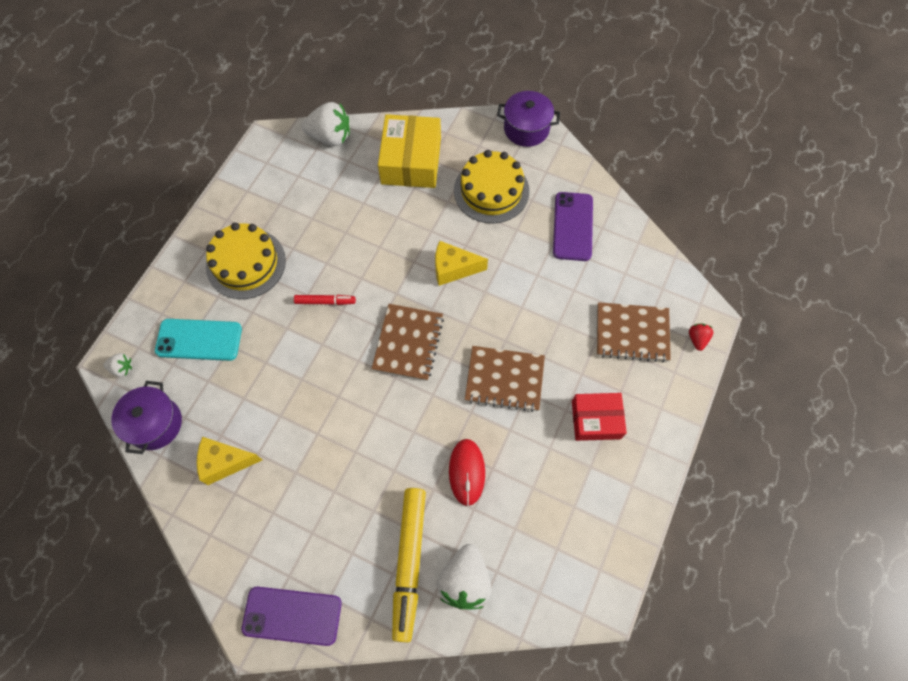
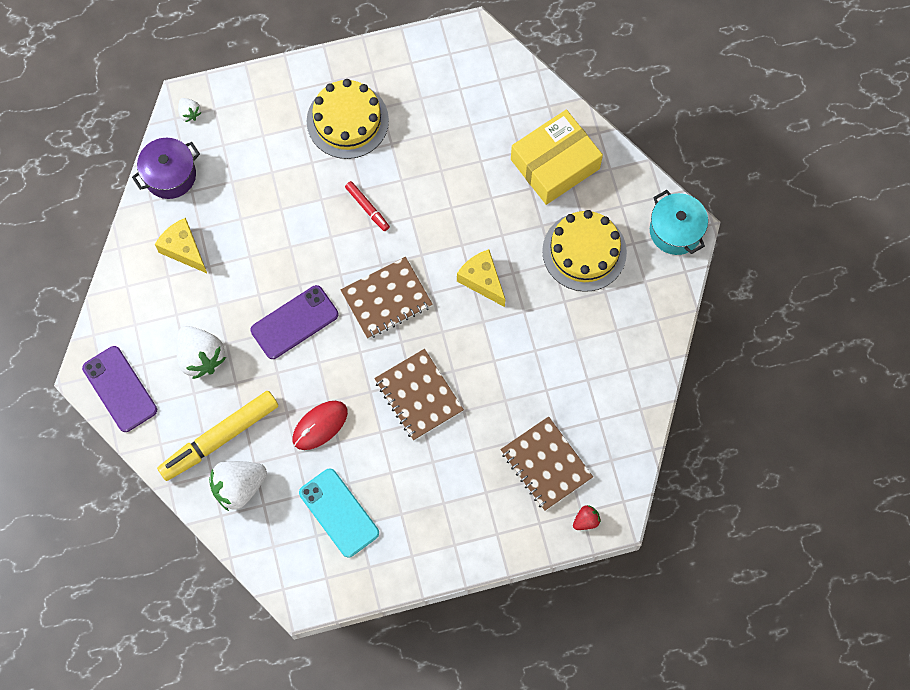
camera: 50 degrees right, 5 degrees up
turquoise phone [155,319,242,361] -> turquoise phone moved to [299,468,379,558]
white strawberry [301,102,350,146] -> white strawberry moved to [177,326,226,379]
purple pot [497,91,560,147] -> turquoise pot [650,190,708,255]
purple phone [553,192,593,261] -> purple phone moved to [251,285,338,359]
red box [572,393,627,441] -> none

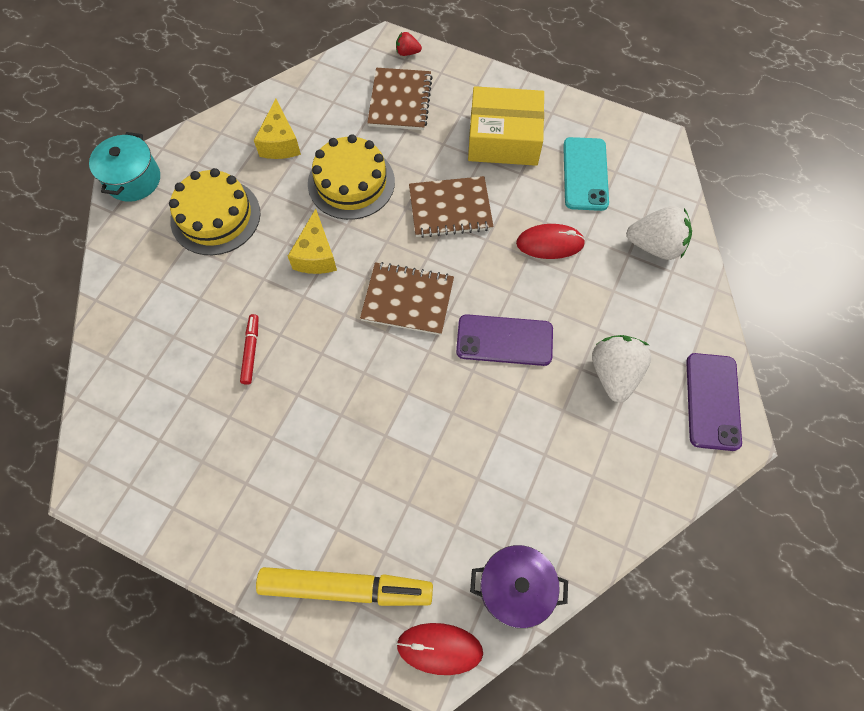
camera: 140 degrees left, 5 degrees down
yellow cheese [155,218,207,273] -> yellow cheese moved to [254,99,301,159]
yellow marker [157,391,278,481] -> yellow marker moved to [256,567,433,606]
white strawberry [178,98,201,122] -> red mouse [396,623,483,675]
yellow cake [307,79,389,159] -> yellow cake moved to [308,134,395,220]
red marker [345,181,390,231] -> red marker moved to [240,314,258,385]
brown notebook [374,349,464,441] -> brown notebook turned 75 degrees clockwise [409,176,493,238]
yellow box [511,110,603,205] -> yellow box moved to [468,86,544,166]

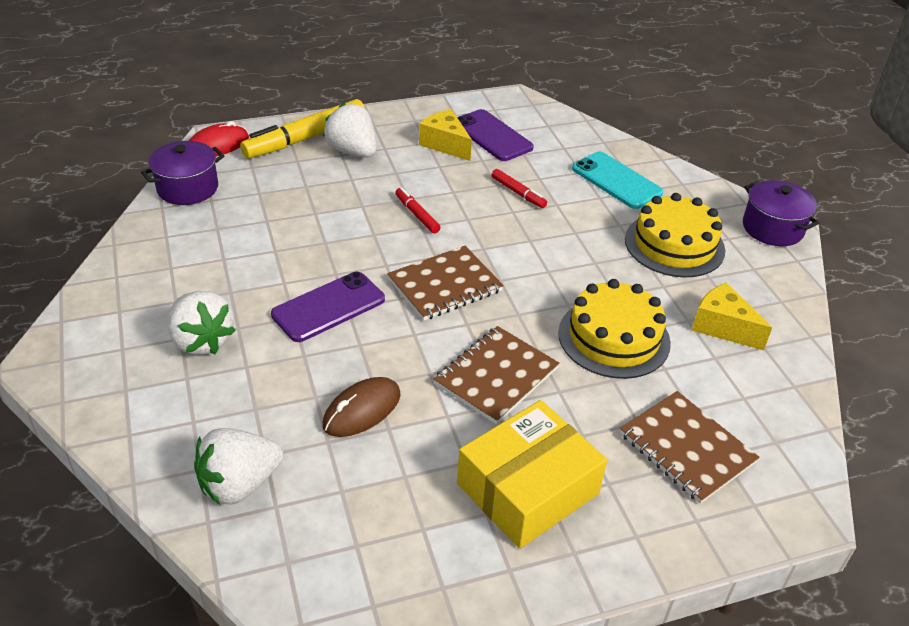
camera: 135 degrees right, 25 degrees down
turquoise pot [89,132,160,202] -> purple pot [743,180,819,246]
yellow cheese [288,209,337,274] -> yellow cheese moved to [419,109,472,161]
red strawberry [396,32,422,56] -> none
red mouse [516,224,585,259] -> brown mouse [323,377,401,437]
turquoise phone [563,137,609,211] -> turquoise phone moved to [572,152,663,209]
purple phone [686,353,742,451] -> purple phone moved to [457,109,534,161]
none -> white strawberry [323,103,377,157]
none -> red marker [395,188,441,234]

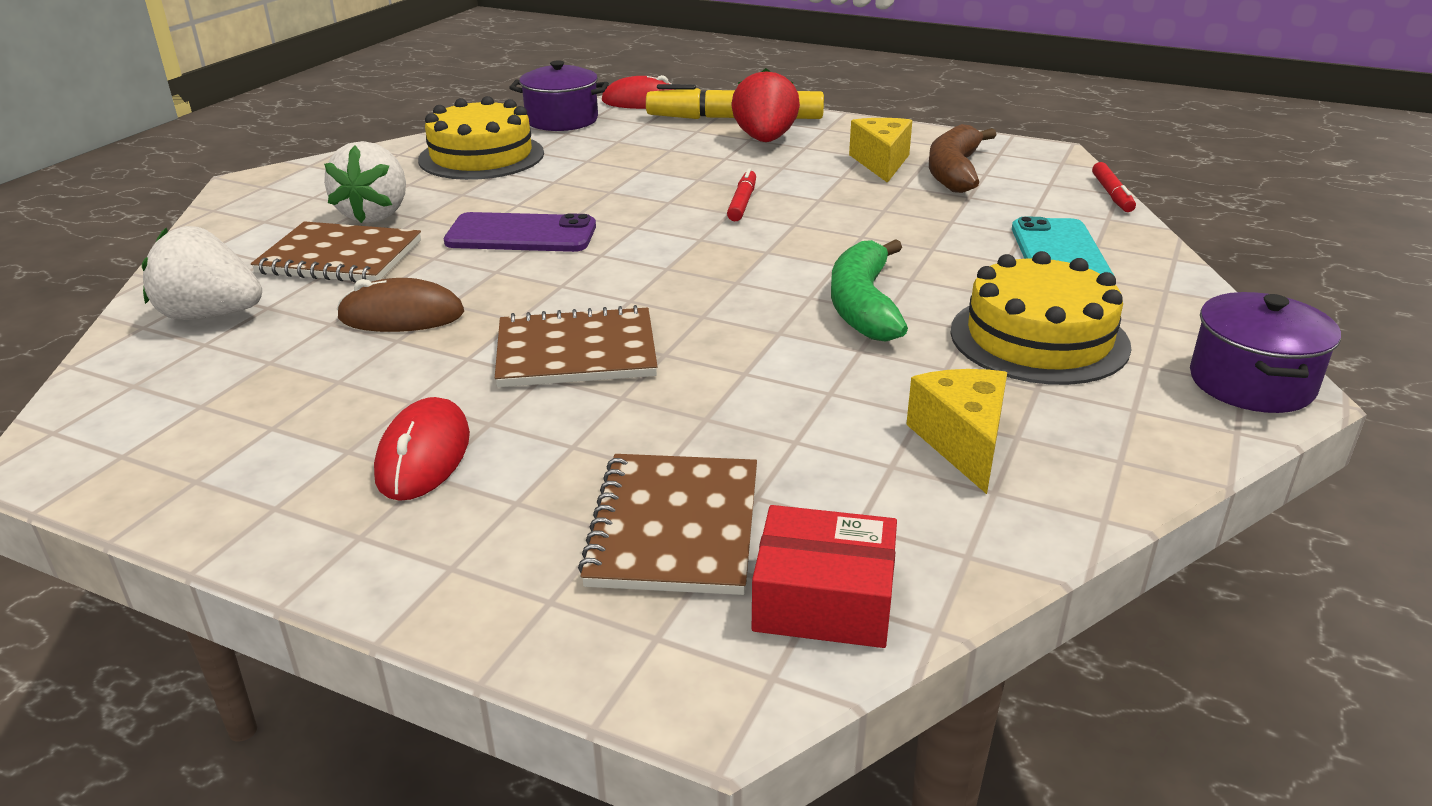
camera: 45 degrees right, 10 degrees down
white strawberry [323,103,377,157] -> red strawberry [732,68,800,142]
brown notebook [387,246,504,321] -> brown notebook moved to [251,221,421,282]
purple phone [457,109,534,161] -> brown banana [929,124,996,193]
yellow box [457,400,607,549] -> red mouse [374,397,470,501]
red marker [491,169,547,208] -> red marker moved to [1092,162,1136,212]
yellow cake [558,279,671,379] -> yellow cake moved to [418,96,544,180]
none -> red box [752,505,897,648]
none -> green banana [831,239,908,342]

